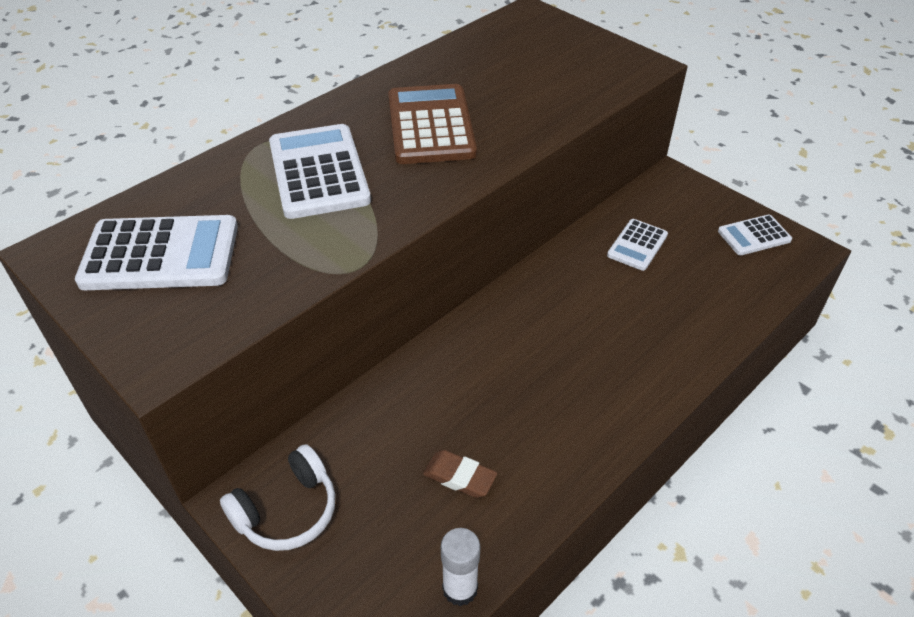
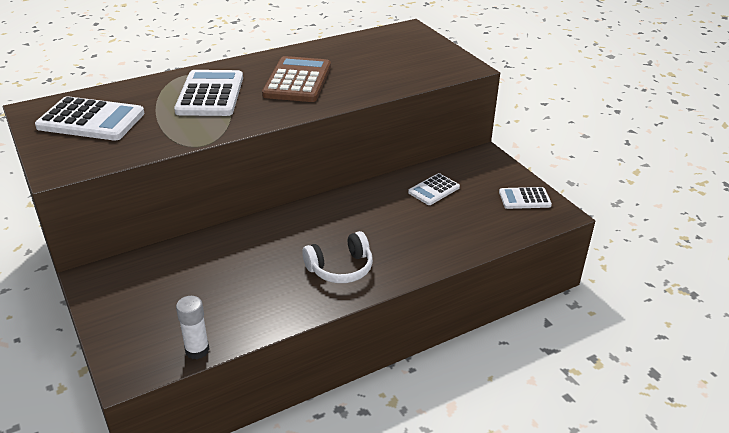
camera: 15 degrees right, 10 degrees down
white headphones [220,444,336,551] -> white headphones moved to [302,231,373,283]
brown eraser [423,450,497,498] -> none

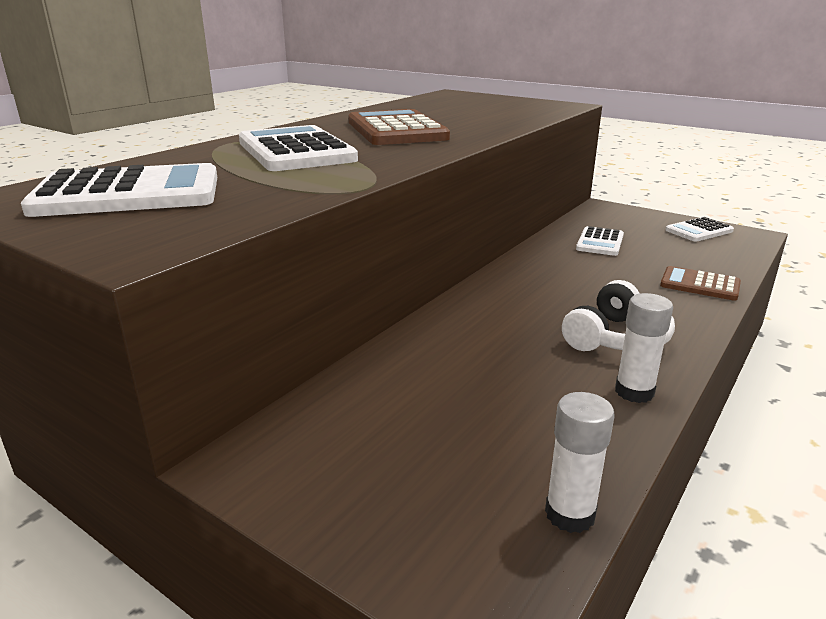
camera: 25 degrees left, 10 degrees down
none -> white glue stick [615,293,673,403]
none -> brown calculator [660,266,741,301]

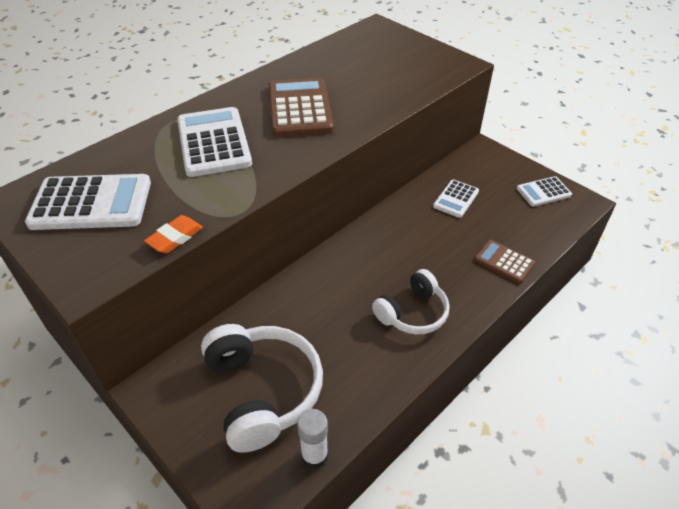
camera: 10 degrees right, 20 degrees up
white glue stick [615,293,673,403] -> none
none -> orange eraser [144,215,203,254]
none -> white headphones [201,324,323,453]

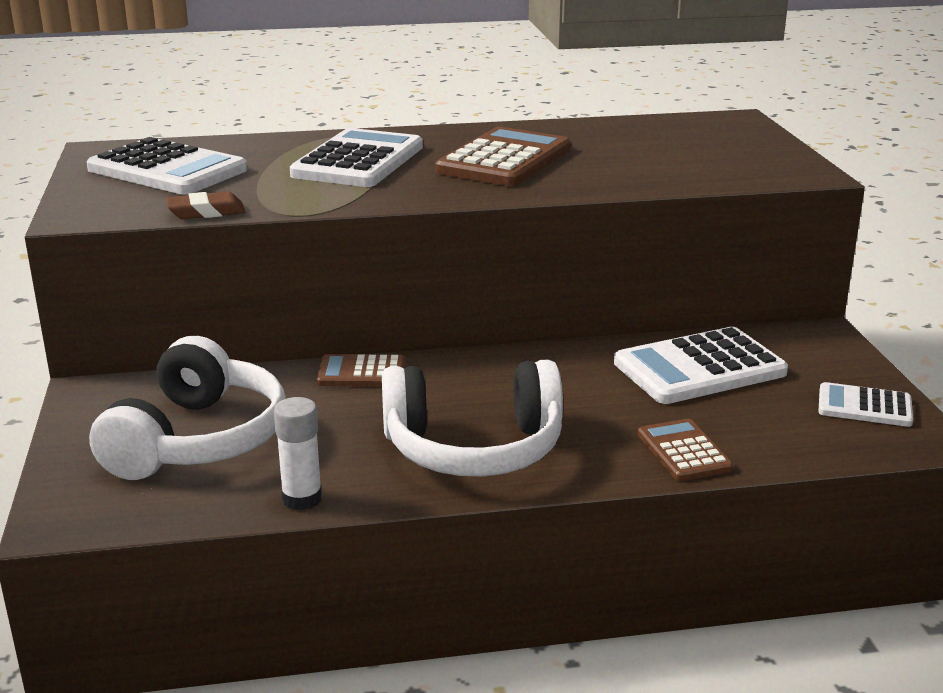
camera: 35 degrees right, 20 degrees down
orange eraser [144,215,203,254] -> brown eraser [166,191,245,219]
white glue stick [297,409,328,469] -> white glue stick moved to [274,397,322,510]
white headphones [372,269,449,335] -> white headphones [382,360,563,476], size x1.57
white calculator [433,179,479,218] -> white calculator [614,327,788,404], size x1.78
none -> brown calculator [317,354,405,386]

